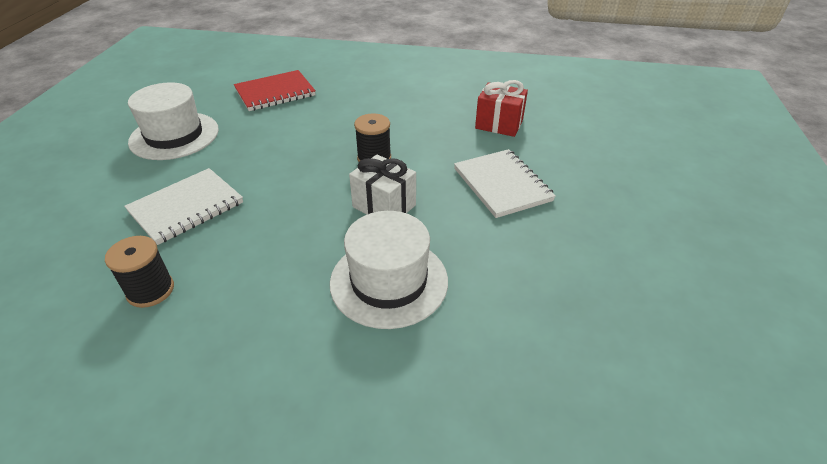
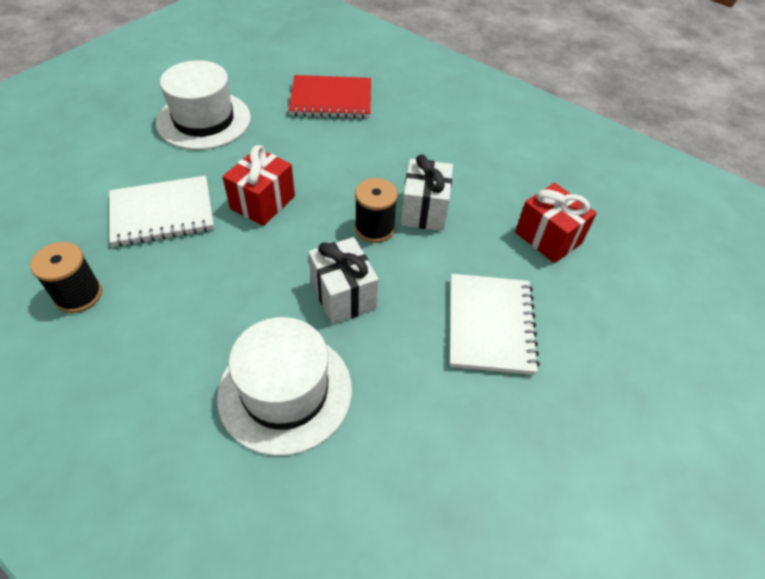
camera: 25 degrees right, 10 degrees up
none -> red gift [222,145,295,226]
none -> white gift [401,154,453,231]

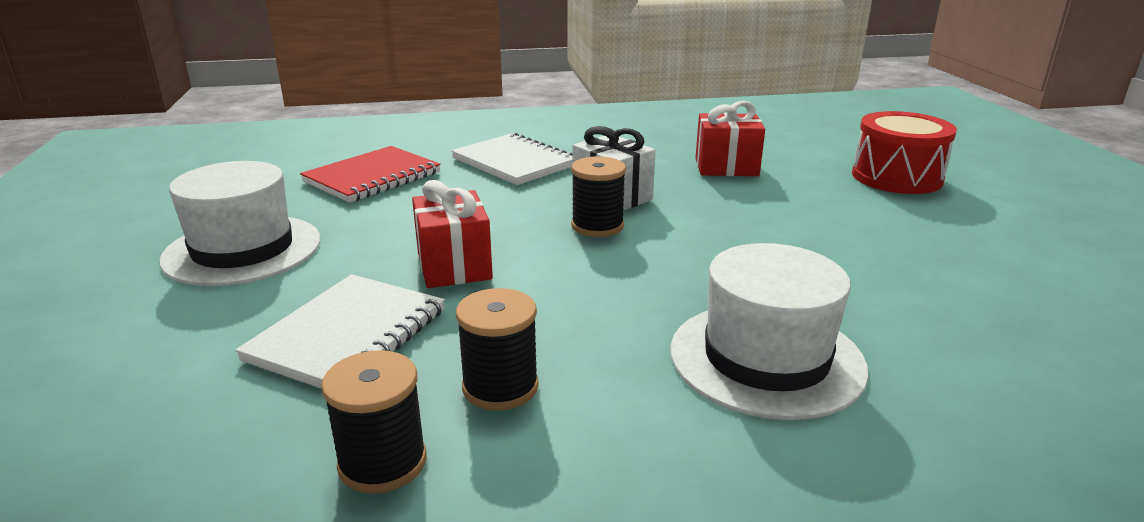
camera: 45 degrees left, 25 degrees down
white gift [308,237,379,324] -> none
white notebook [450,274,540,375] -> white notebook moved to [451,133,572,185]
none -> black spool [456,288,539,410]
none -> red drum [852,111,957,194]

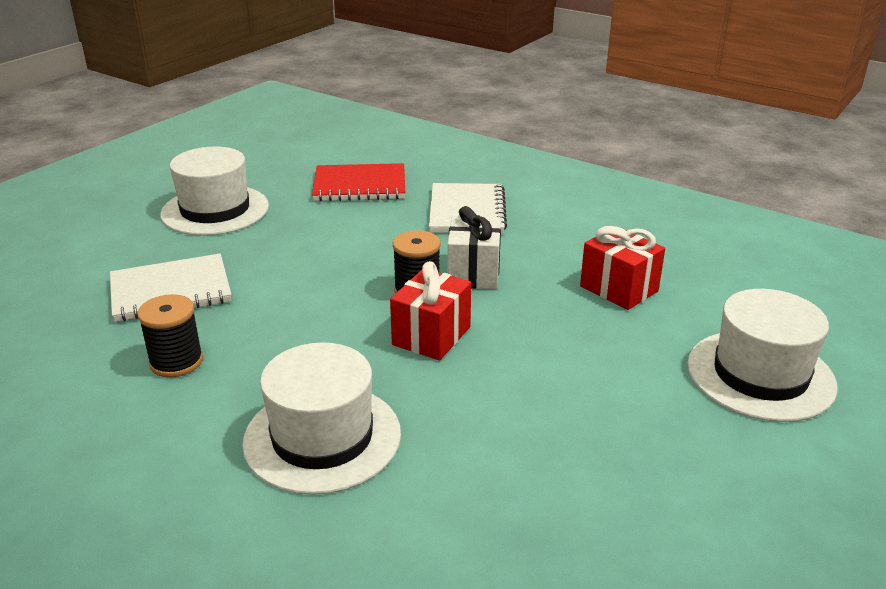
camera: 45 degrees right, 5 degrees up
black spool [321,350,427,494] -> none
red gift [412,180,493,288] -> red gift moved to [390,261,471,361]
red drum [852,111,957,194] -> white hat [687,289,838,422]

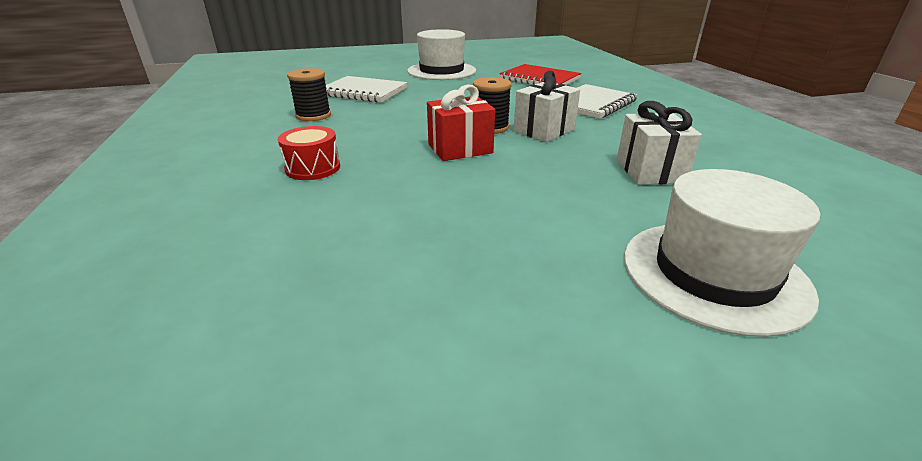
camera: 40 degrees right, 0 degrees up
white hat [242,342,401,495] -> red drum [278,126,340,180]
red gift [580,226,665,310] -> white gift [617,101,702,185]

